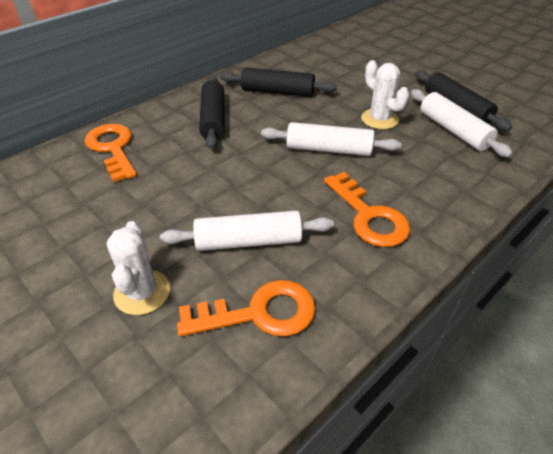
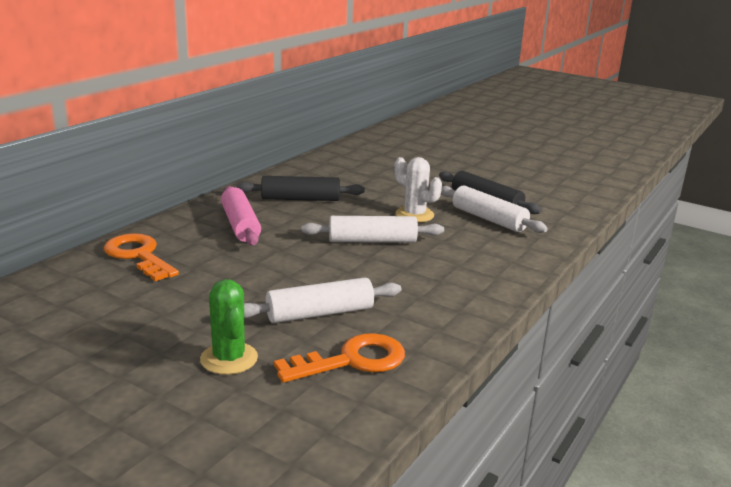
camera: 15 degrees left, 20 degrees down
white cactus [106,221,170,315] -> green cactus [200,279,258,375]
black rolling pin [199,76,225,149] -> pink rolling pin [221,186,261,245]
orange key [324,172,410,247] -> none

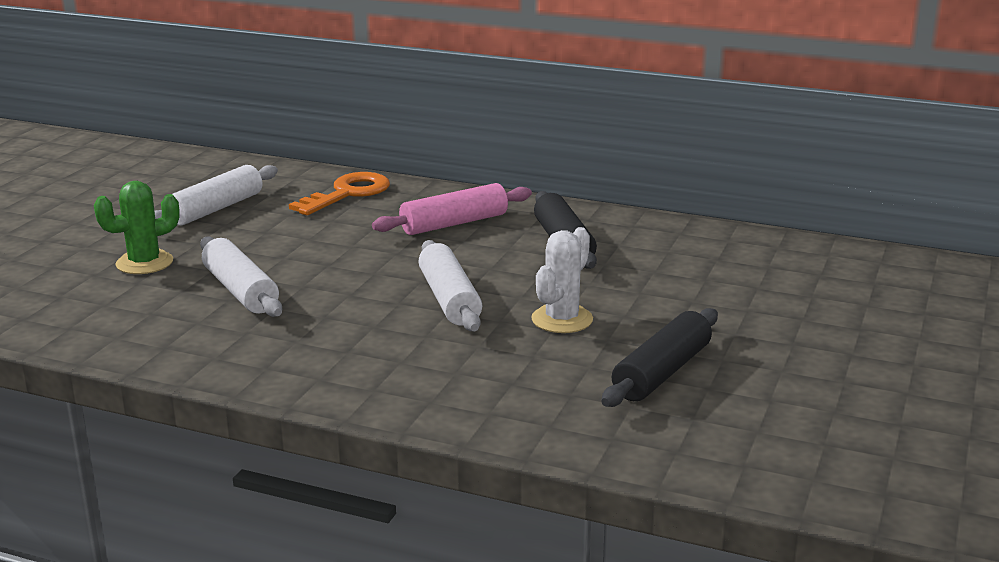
camera: 80 degrees right, 0 degrees up
orange key [274,333,405,383] -> none
white rolling pin [441,186,547,233] -> white rolling pin moved to [155,165,278,226]

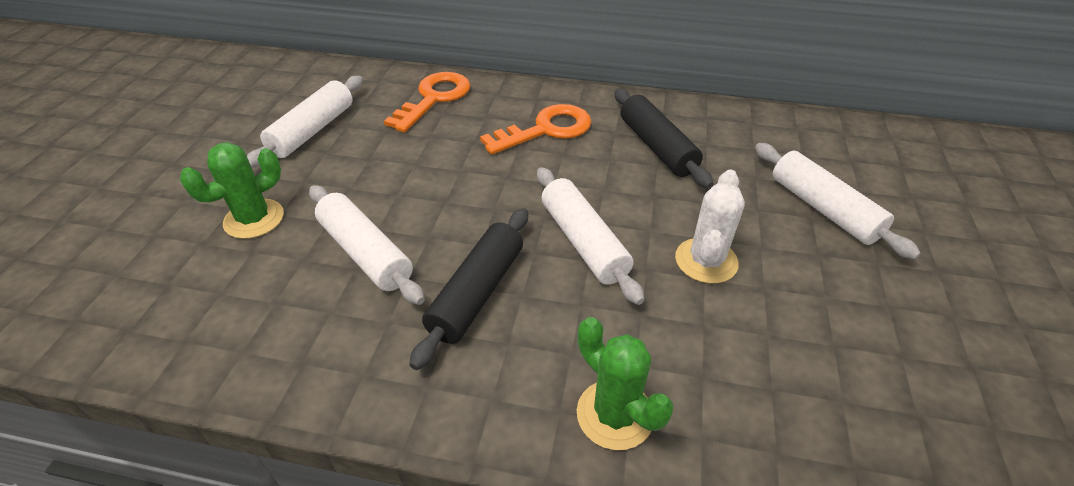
camera: 10 degrees left, 20 degrees up
pink rolling pin [372,183,532,235] -> orange key [480,104,592,155]
black rolling pin [601,308,718,407] -> black rolling pin moved to [409,208,528,370]
none -> green cactus [577,317,673,450]
none -> white rolling pin [755,143,921,260]

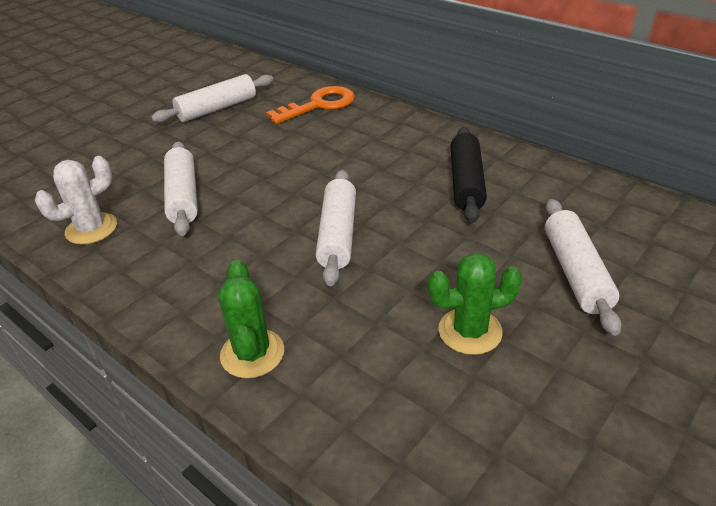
camera: 30 degrees right, 5 degrees down
green cactus [180,142,284,239] -> green cactus moved to [428,253,522,355]
black rolling pin [409,208,528,370] -> none
orange key [480,104,592,155] -> none
white cactus [675,169,745,284] -> white cactus moved to [35,156,117,245]

